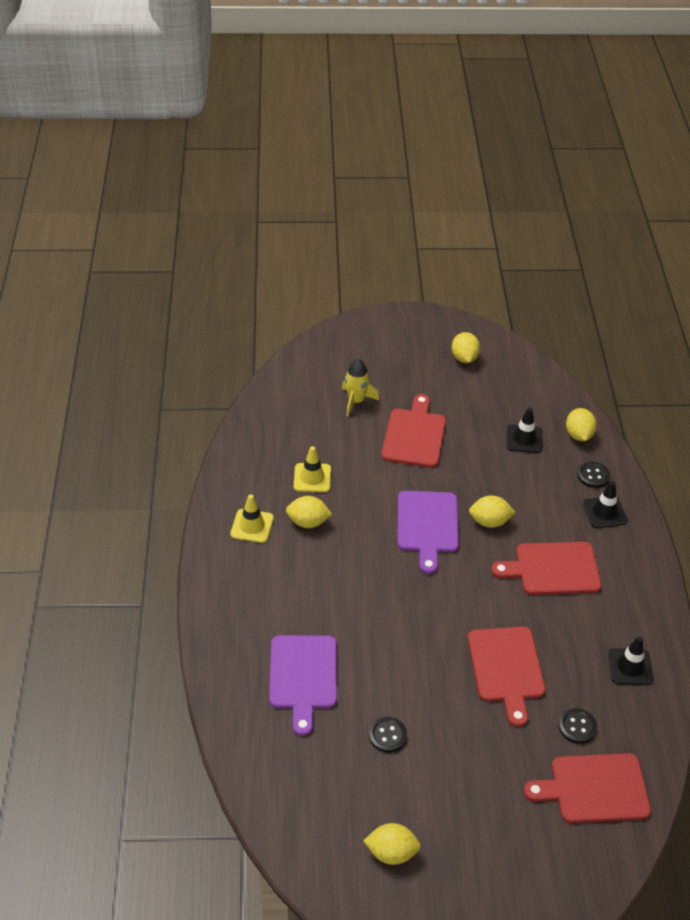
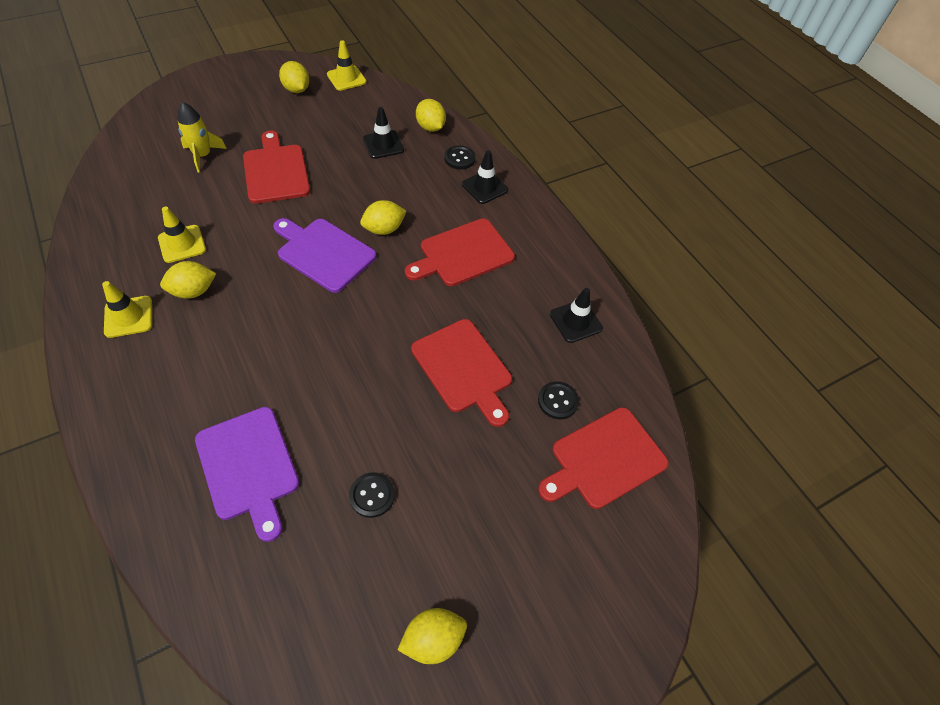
camera: 30 degrees left, 10 degrees up
purple cutting board [398,491,459,574] -> purple cutting board turned 150 degrees clockwise [273,218,376,293]
none -> yellow traffic cone [327,40,366,91]

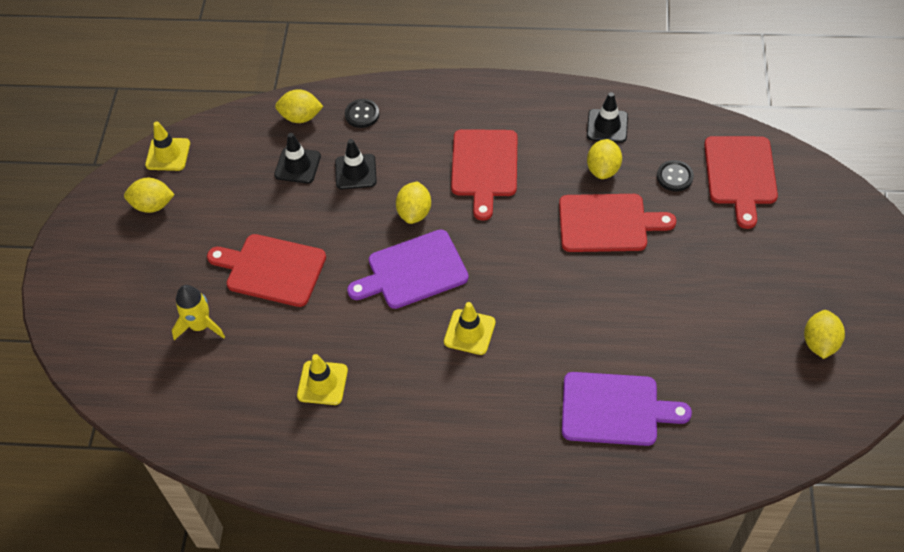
camera: 50 degrees left, 0 degrees up
yellow traffic cone [102,281,152,338] -> yellow traffic cone moved to [444,302,496,355]
yellow lemon [160,261,216,299] -> yellow lemon moved to [587,139,622,179]
black button [349,472,395,518] -> none
black traffic cone [462,150,508,204] -> black traffic cone moved to [335,139,377,189]

